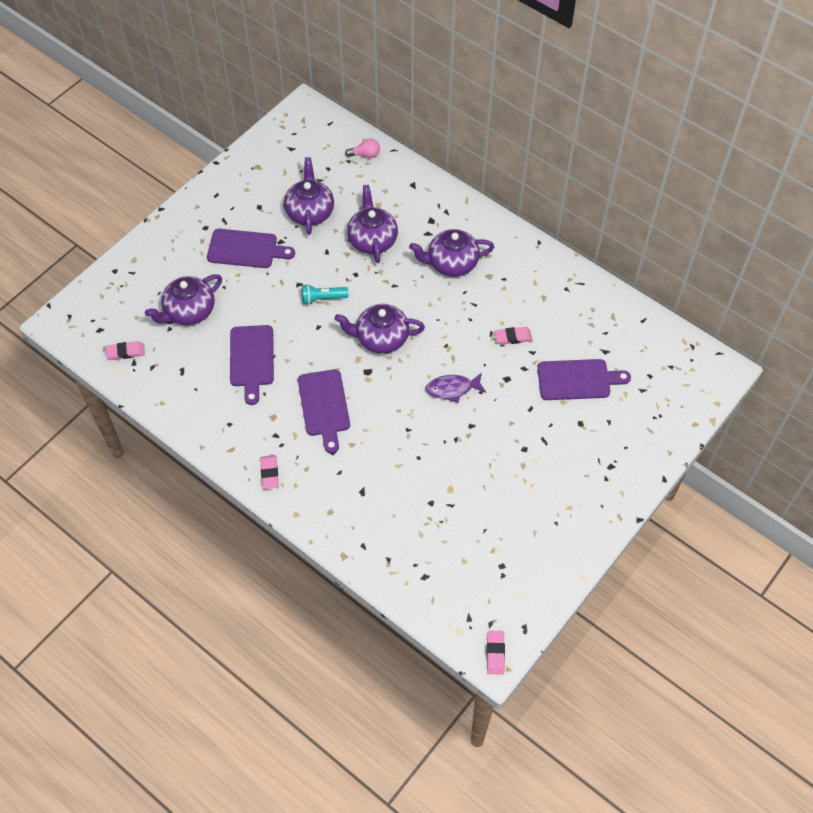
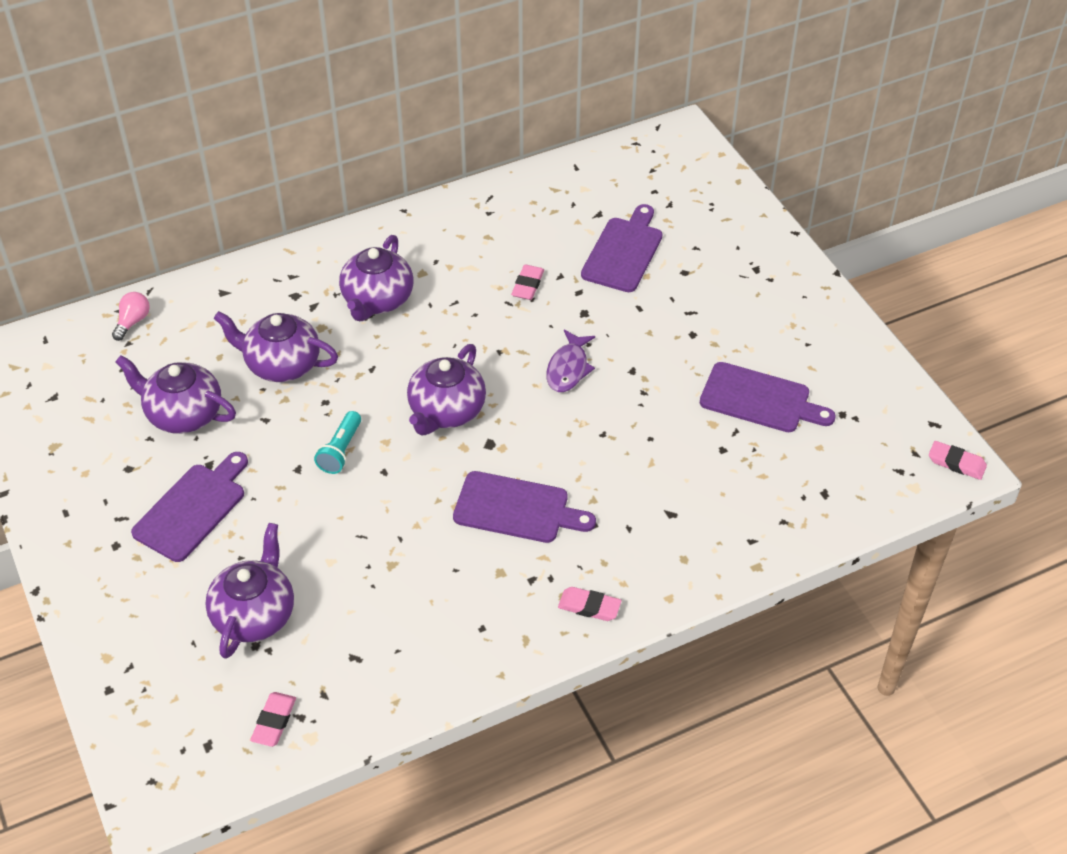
camera: 65 degrees left, 10 degrees down
purple teapot [145,274,222,325] -> purple teapot turned 150 degrees counterclockwise [206,523,294,659]
purple cutting board [230,325,274,405] -> purple cutting board moved to [700,362,836,432]

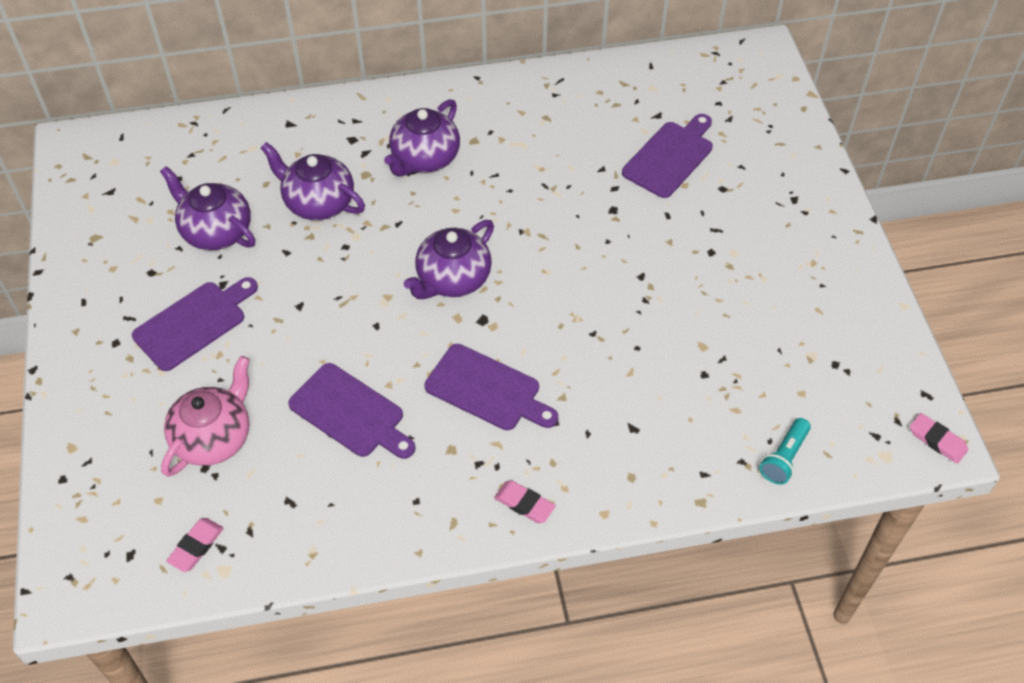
camera: 15 degrees right, 5 degrees up
pink light bulb [112,292,150,341] -> none
purple teapot [206,523,294,659] -> pink teapot [161,356,250,477]
turquoise flashlight [314,411,361,474] -> turquoise flashlight moved to [759,418,811,485]
pink eraser [511,265,544,300] -> none
purple fish [547,330,595,392] -> none
purple cutting board [700,362,836,432] -> purple cutting board moved to [288,363,415,459]

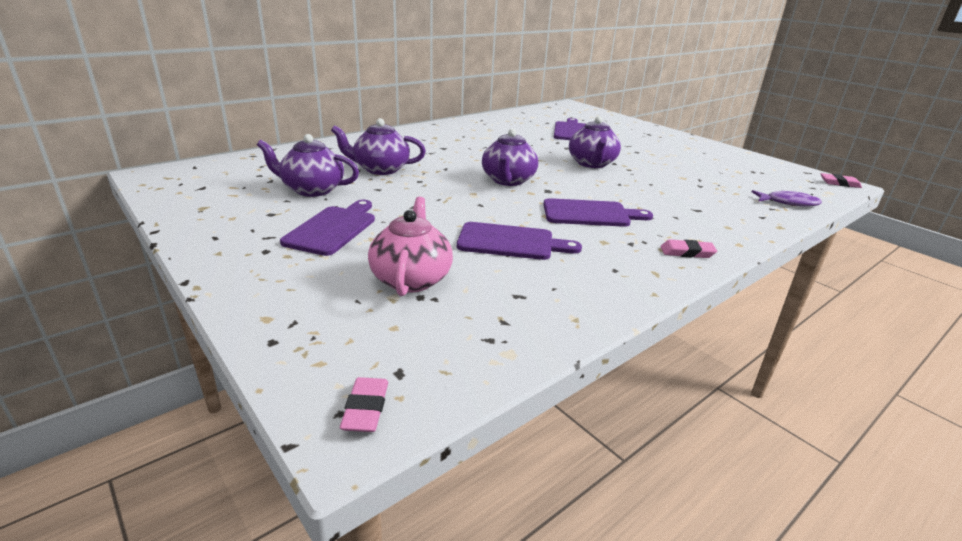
camera: 30 degrees left, 25 degrees down
pink eraser [166,518,224,572] -> pink eraser moved to [340,377,388,432]
purple teapot [384,99,460,177] -> purple teapot moved to [569,116,621,168]
turquoise flashlight [759,418,811,485] -> purple fish [752,190,822,207]

